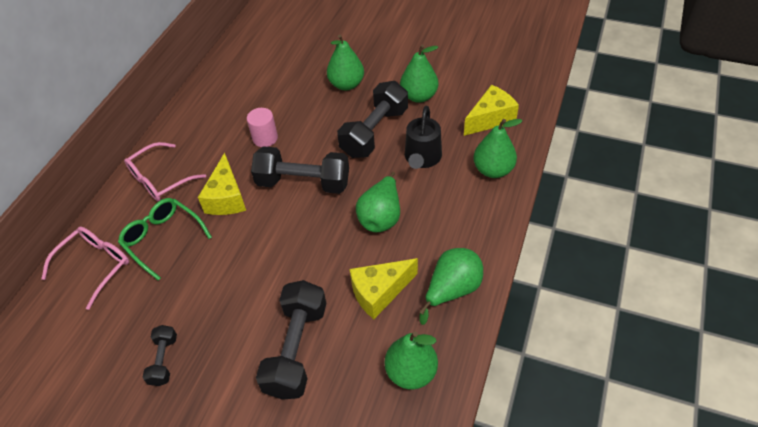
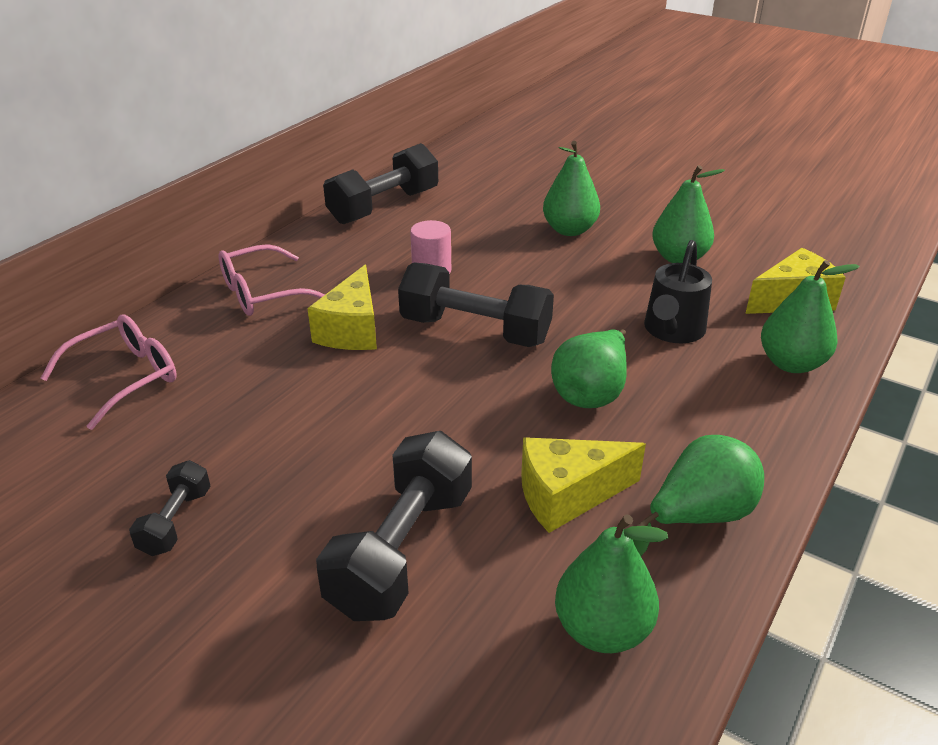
camera: 10 degrees right, 15 degrees down
green glasses [118,198,212,281] -> none
black dumbbell [337,81,408,158] -> black dumbbell moved to [323,143,438,224]

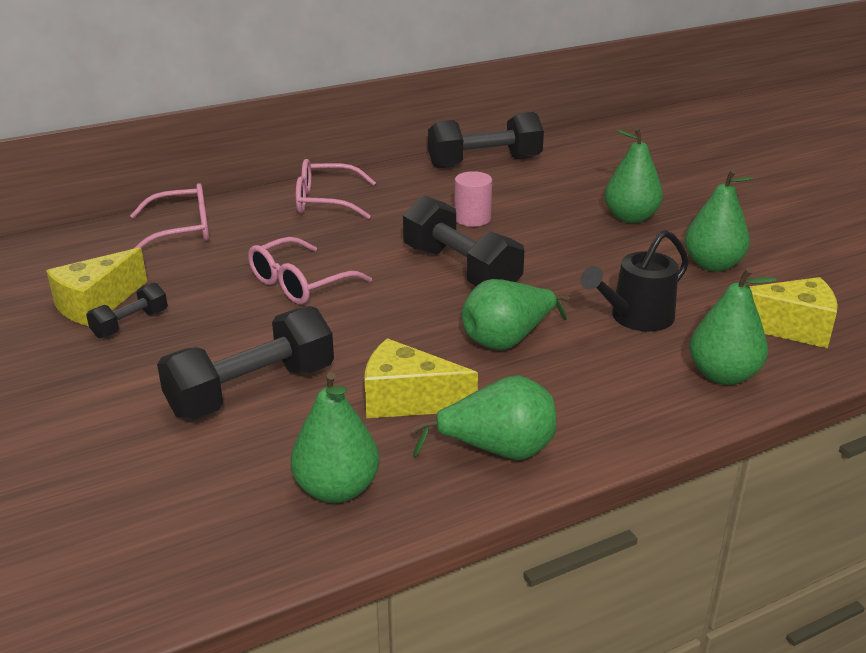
camera: 30 degrees right, 5 degrees down
yellow cheese [307,264,377,350] -> yellow cheese moved to [46,248,147,326]
none -> pink glasses [248,237,372,304]

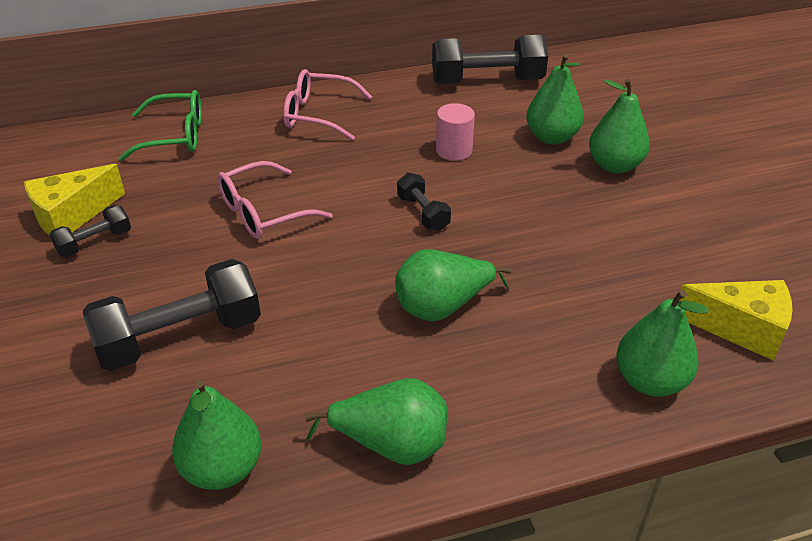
camera: 10 degrees right, 10 degrees up
pink glasses [130,183,209,249] -> green glasses [118,90,202,161]
yellow cheese [365,338,478,418] -> none
black dumbbell [403,195,524,286] -> black dumbbell [397,173,451,231], size x0.51
black watering can [581,230,689,332] -> none
green pear [685,169,754,272] -> green pear moved to [526,54,584,145]

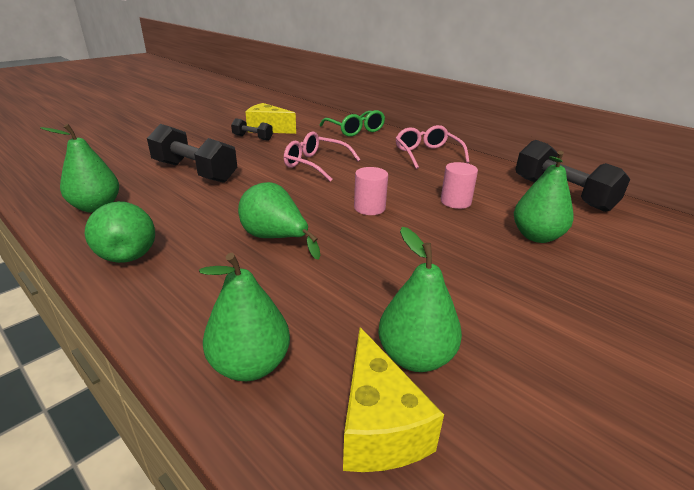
camera: 60 degrees right, 10 degrees down
black dumbbell [397,173,451,231] -> pink cylinder [354,167,388,215]
green pear [589,79,650,173] -> green pear moved to [378,227,462,372]

